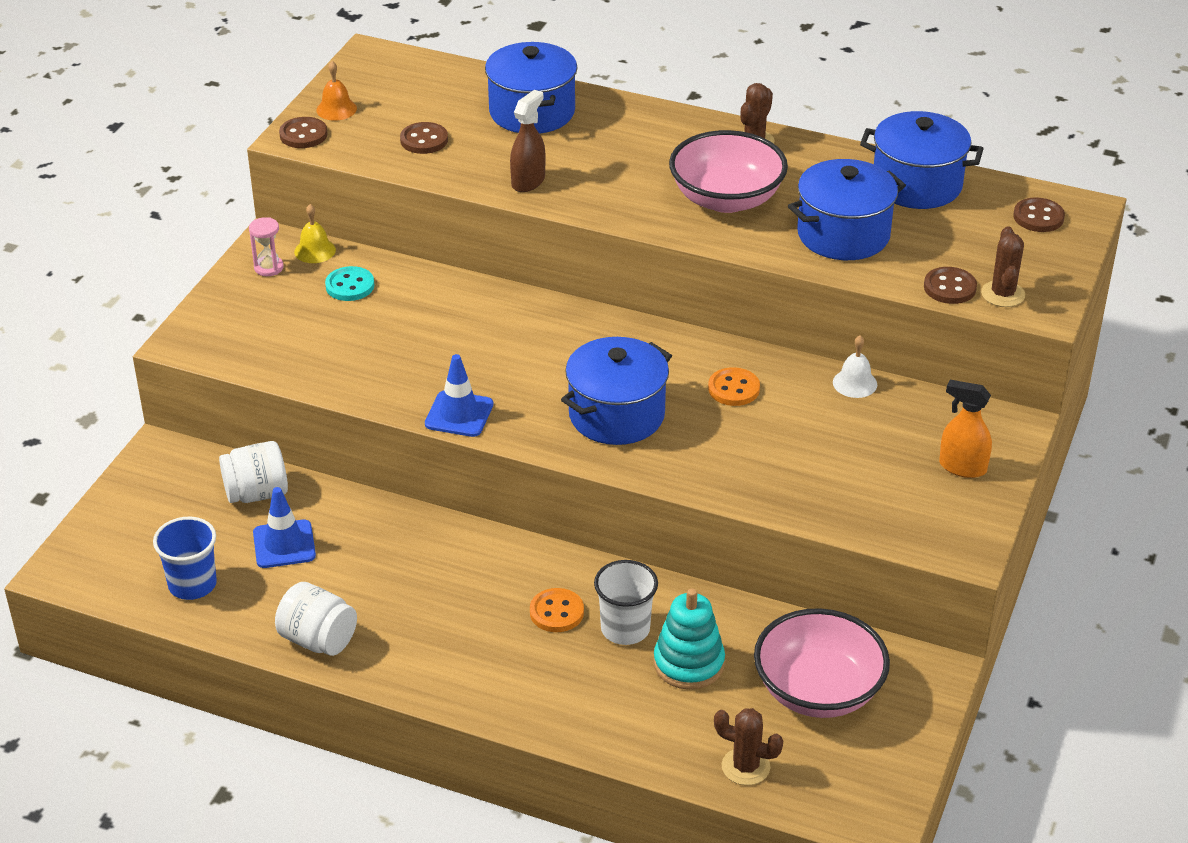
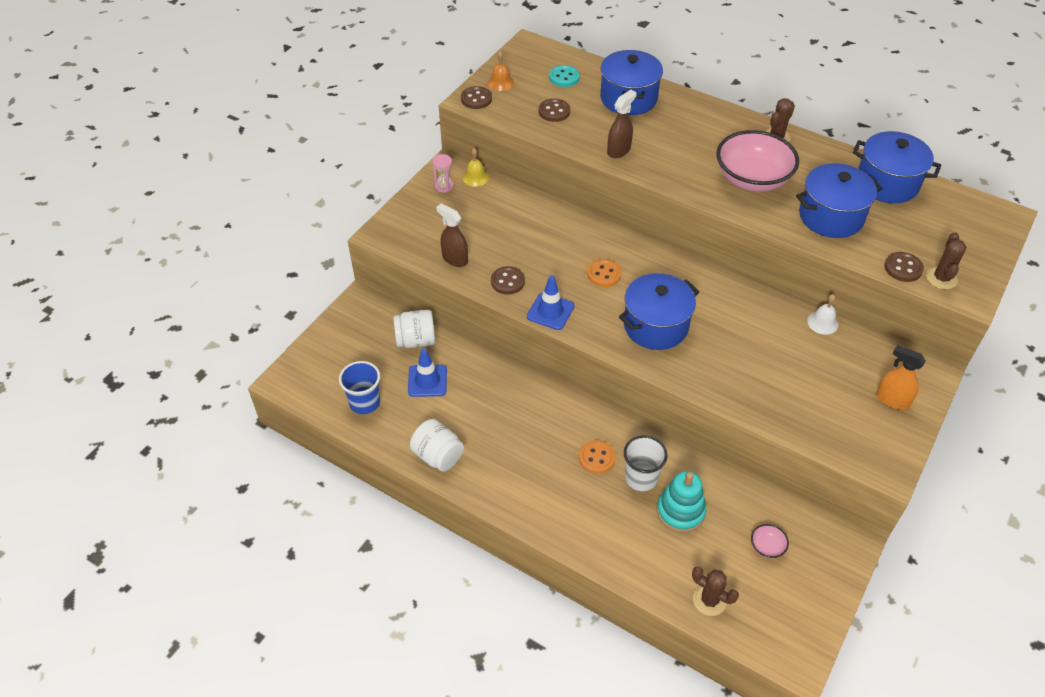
camera: 10 degrees right, 10 degrees up
turquoise button [325,266,374,301] -> turquoise button moved to [549,65,580,87]
orange button [708,367,760,406] -> orange button moved to [587,259,621,287]
pink bowl [754,608,890,718] -> pink bowl [751,524,789,558], size x0.40
brown button [1013,197,1065,232] -> brown button moved to [491,266,525,294]
none -> brown spray bottle [436,204,468,267]

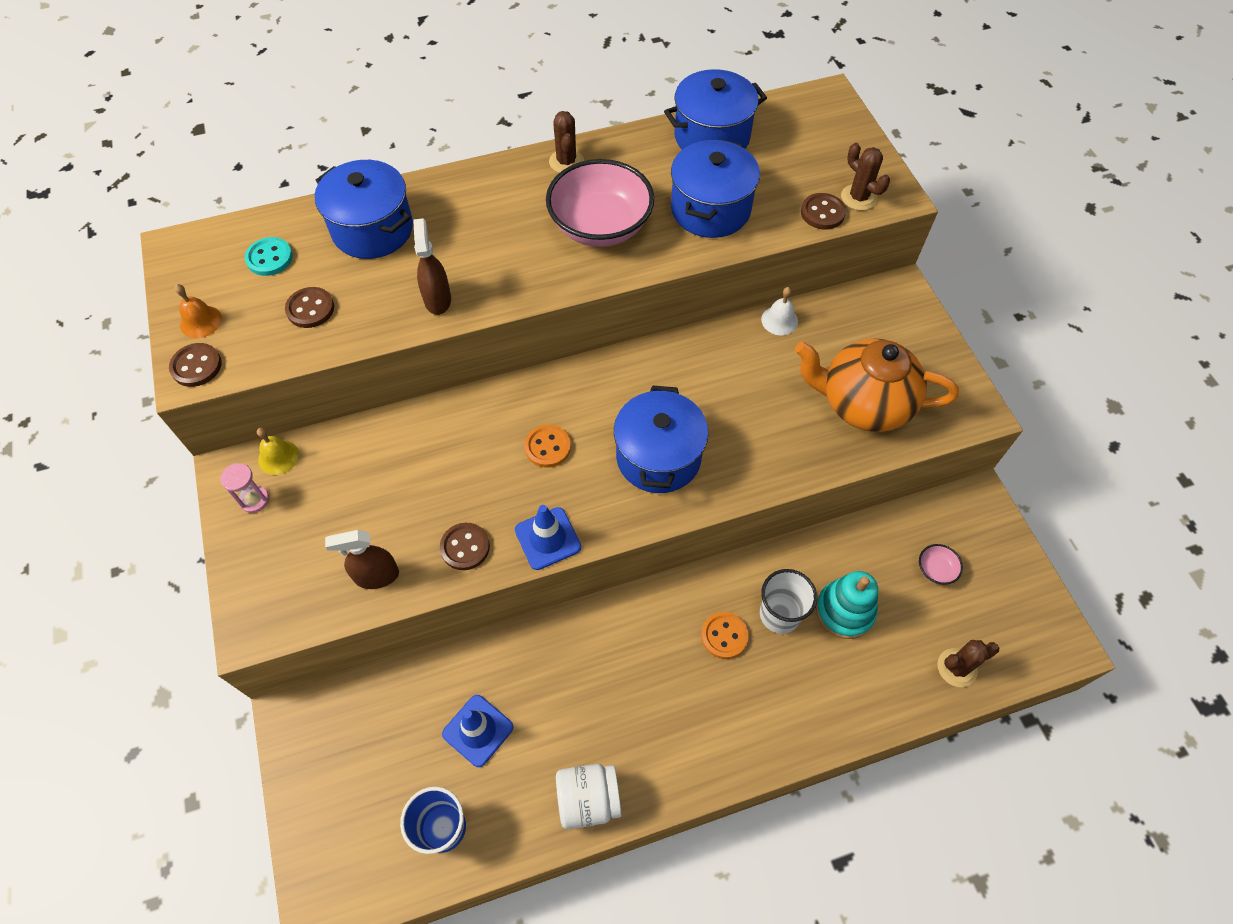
camera: 50 degrees left, 10 degrees up
white jar [393,309,435,348] -> none
orange spray bottle [876,345,926,410] -> none
none -> orange teapot [795,338,959,432]

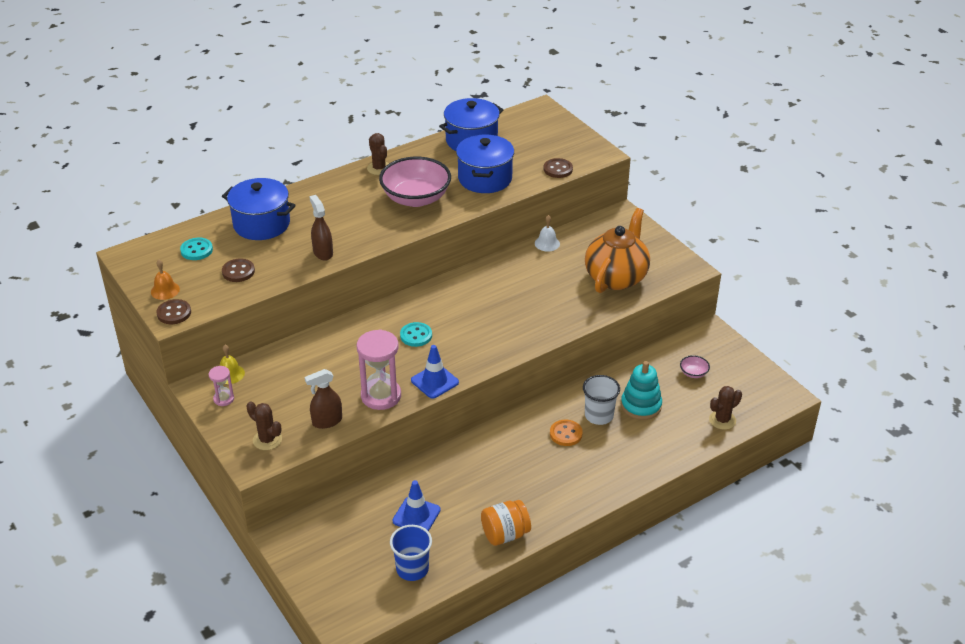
camera: 15 degrees left, 20 degrees down
brown button [440,523,490,570] -> pink hourglass [357,329,401,410]
orange button [524,425,571,468] -> turquoise button [400,322,432,347]
white jar [556,764,621,829] -> orange jar [481,500,531,546]
blue pot [614,385,708,493] -> none
orange teapot [795,338,959,432] -> orange teapot turned 120 degrees clockwise [585,208,650,293]
brown cactus [841,143,890,211] -> brown cactus moved to [246,401,282,450]

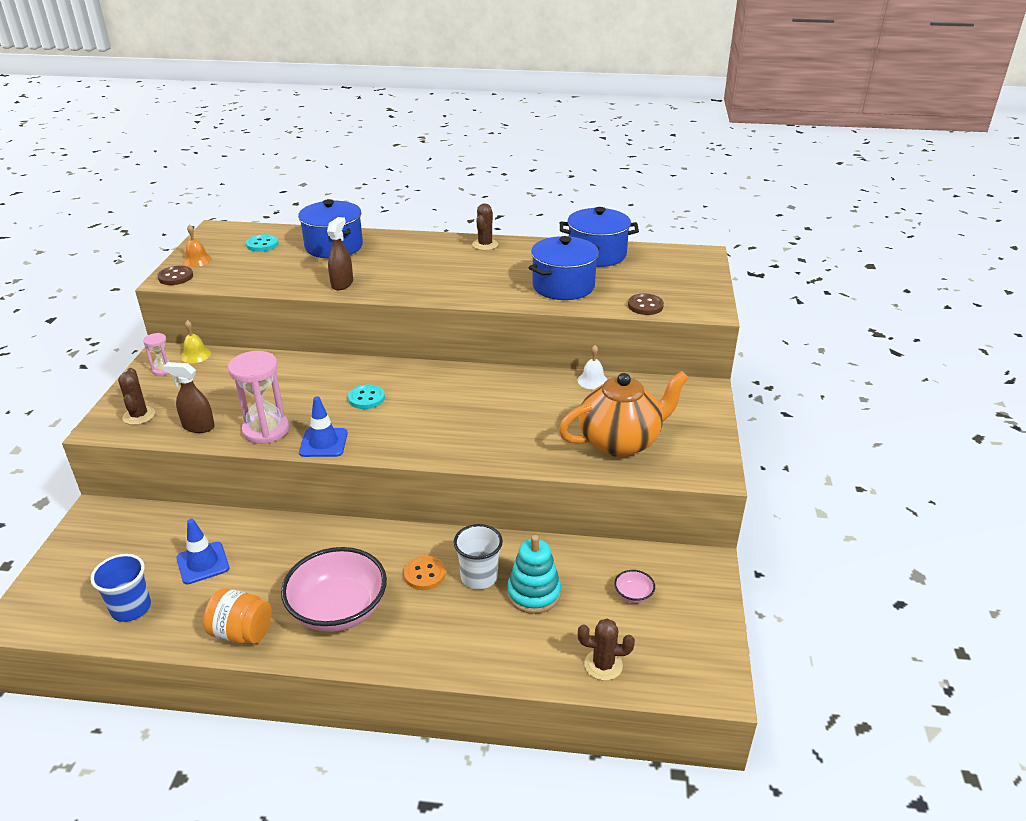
camera: 40 degrees right, 5 degrees down
brown button [222,258,255,282] -> none
pink bowl [379,157,451,207] -> pink bowl moved to [281,547,387,632]

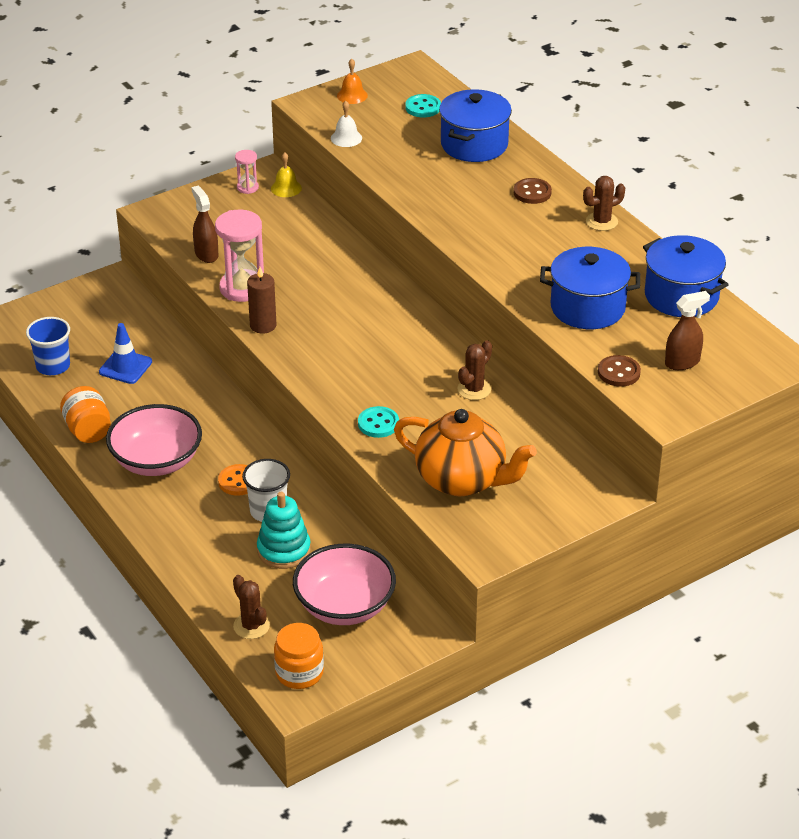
camera: 50 degrees right, 5 degrees up
brown cactus [118,368,155,425] -> brown cactus moved to [458,340,492,400]
brown button [157,266,193,285] -> brown button moved to [513,178,552,204]
blue traffic cone [299,396,348,457] -> brown candle [247,267,277,334]
brown spray bottle [327,217,353,290] -> brown spray bottle moved to [665,291,710,370]
turquoise button [348,384,385,409] -> turquoise button moved to [358,406,399,438]
white bell [578,345,607,390] -> white bell moved to [331,101,362,147]
pink bowl [614,570,655,603] -> pink bowl [293,544,396,625], size x2.48
none -> orange jar [274,623,324,689]

